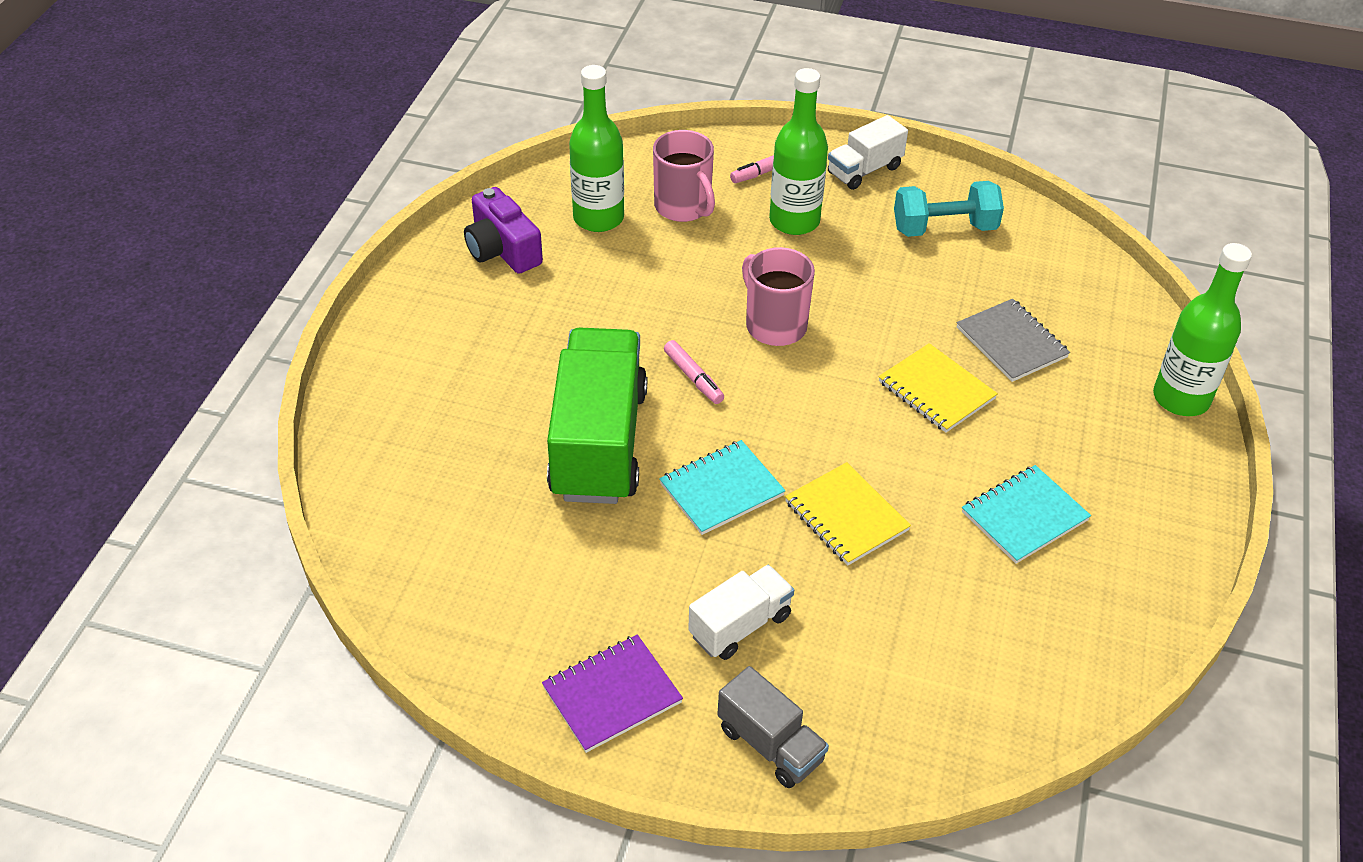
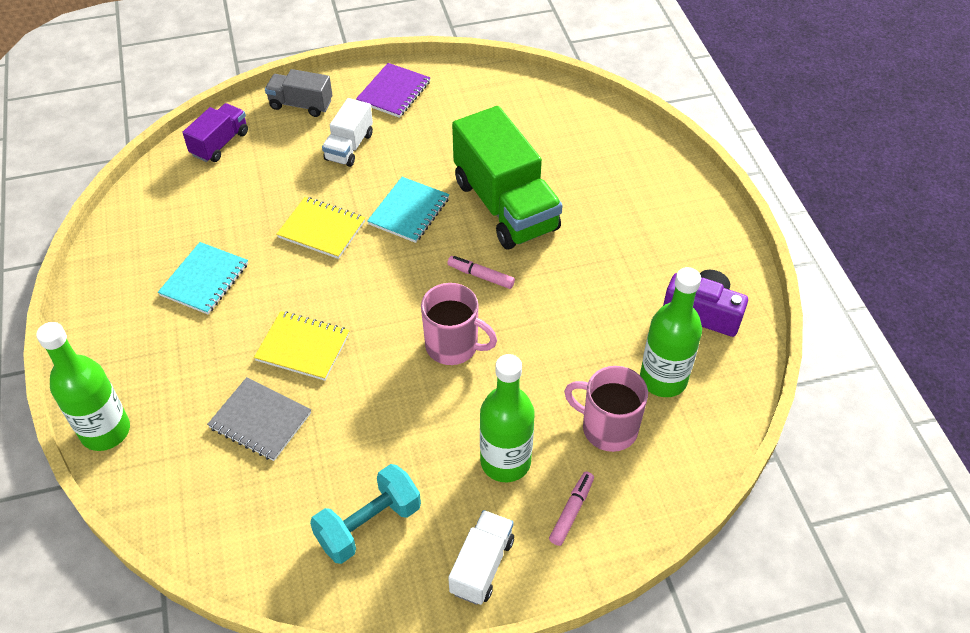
camera: 150 degrees right, 5 degrees up
none -> purple truck [182,103,248,162]

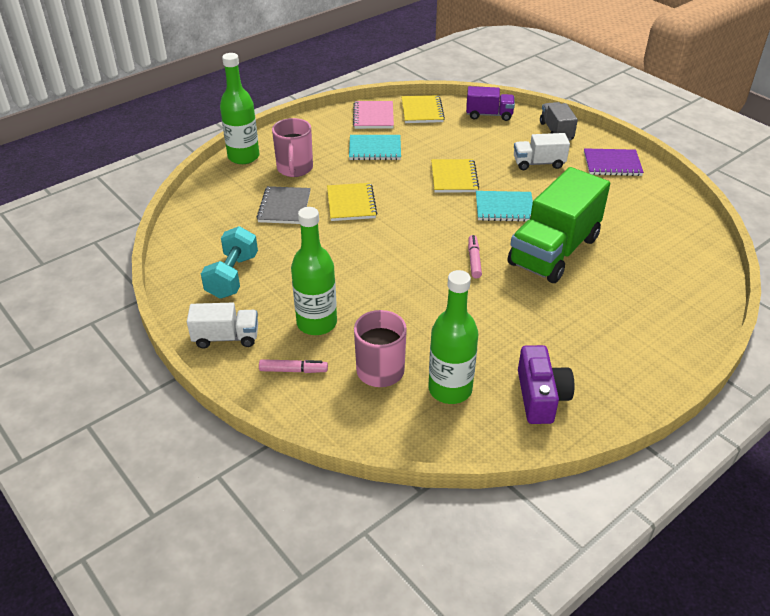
camera: 65 degrees right, 10 degrees down
turquoise dumbbell [310,464,421,564] -> turquoise dumbbell turned 75 degrees clockwise [201,226,258,299]
pink mug [421,283,497,365] -> pink mug moved to [272,118,313,177]
none -> pink notebook [353,101,394,129]
none -> yellow notebook [401,95,445,123]

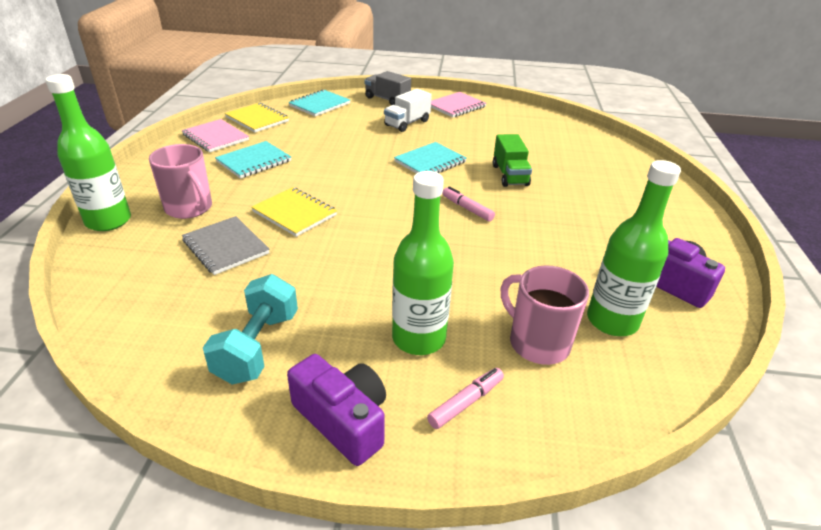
camera: 45 degrees left, 5 degrees down
white truck [187,303,258,349] -> purple camera [287,354,386,466]
turquoise dumbbell [201,226,258,299] -> turquoise dumbbell turned 45 degrees clockwise [203,274,298,384]
yellow notebook [431,159,479,193] -> none
purple truck [466,86,515,121] -> turquoise notebook [288,90,350,116]
green truck [508,167,610,283] -> green truck [493,134,532,187], size x0.51
purple notebook [584,148,644,176] -> pink notebook [431,92,486,118]

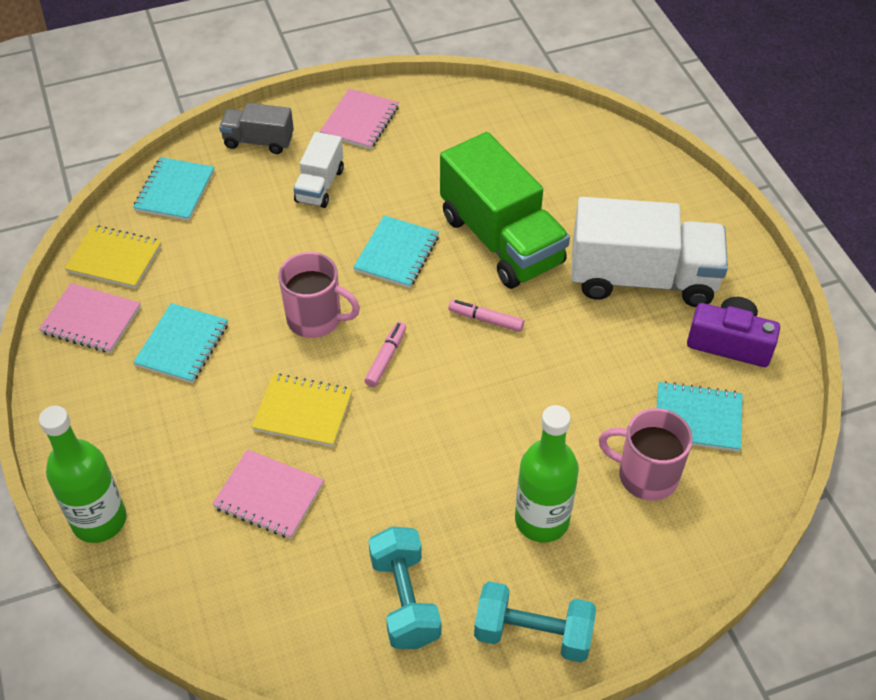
camera: 25 degrees left, 15 degrees up
pink mug [149,144,212,219] -> pink mug moved to [278,252,360,338]
grey notebook [182,216,269,275] -> pink notebook [212,449,324,539]
purple camera [287,354,386,466] -> turquoise dumbbell [474,581,596,663]
pink marker [427,368,504,429] -> pink marker moved to [364,322,406,387]
green truck [493,134,532,187] -> green truck [440,132,570,289], size x1.95
green bottle [587,160,681,336] -> turquoise notebook [657,381,743,452]
none -> white truck [571,197,728,307]

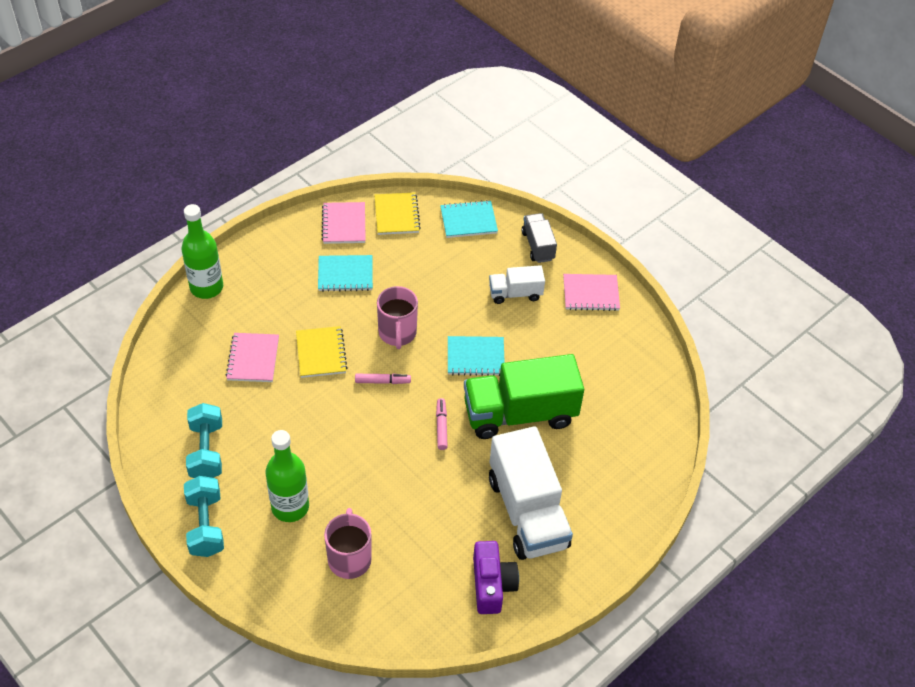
camera: 65 degrees right, 0 degrees up
turquoise dumbbell [369,527,441,649] -> turquoise dumbbell turned 60 degrees counterclockwise [186,403,222,478]
green truck [440,132,570,289] -> green truck turned 45 degrees clockwise [464,354,584,439]
turquoise notebook [657,381,743,452] -> none

